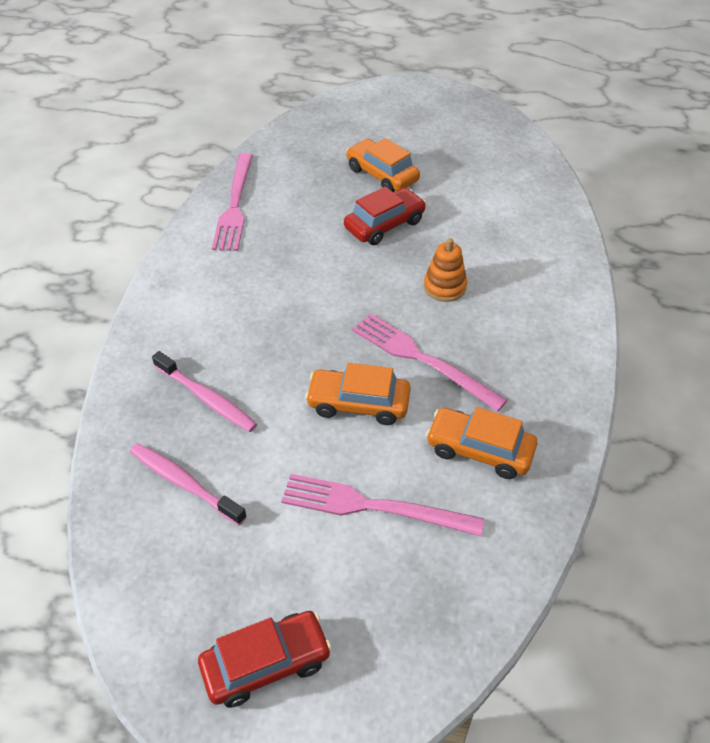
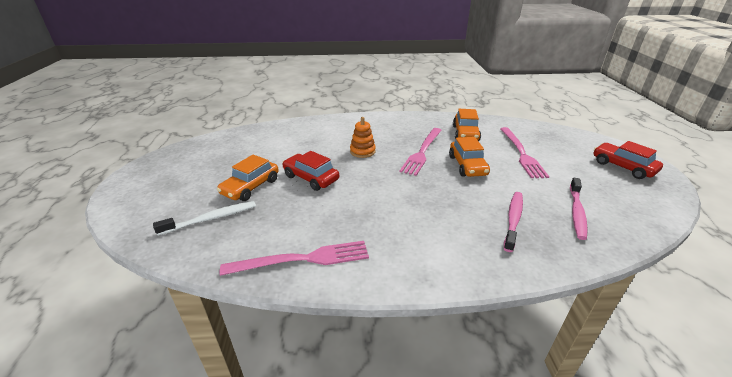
camera: 105 degrees left, 15 degrees down
none -> white toothbrush [153,201,256,236]

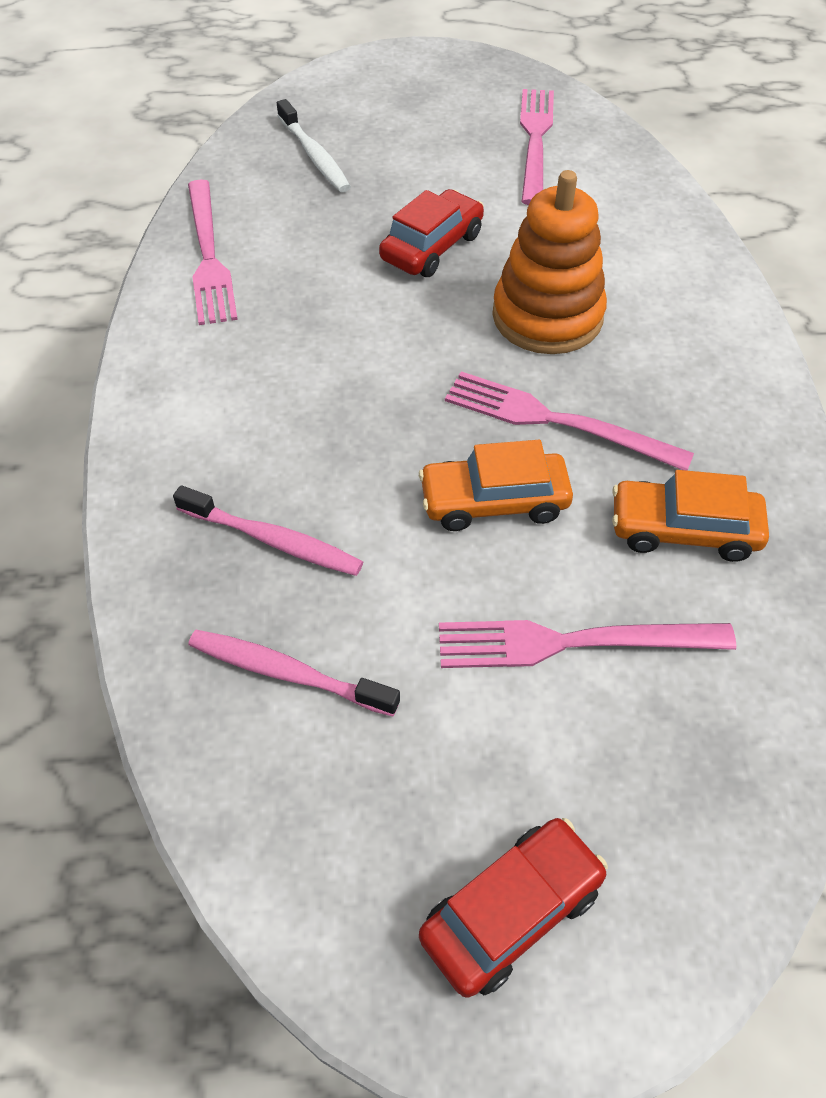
camera: 90 degrees right, 20 degrees up
orange car [217,155,279,201] -> none
orange stacking toy [350,117,376,158] -> orange stacking toy [492,170,607,354], size x1.83
none -> pink fork [520,89,554,205]

